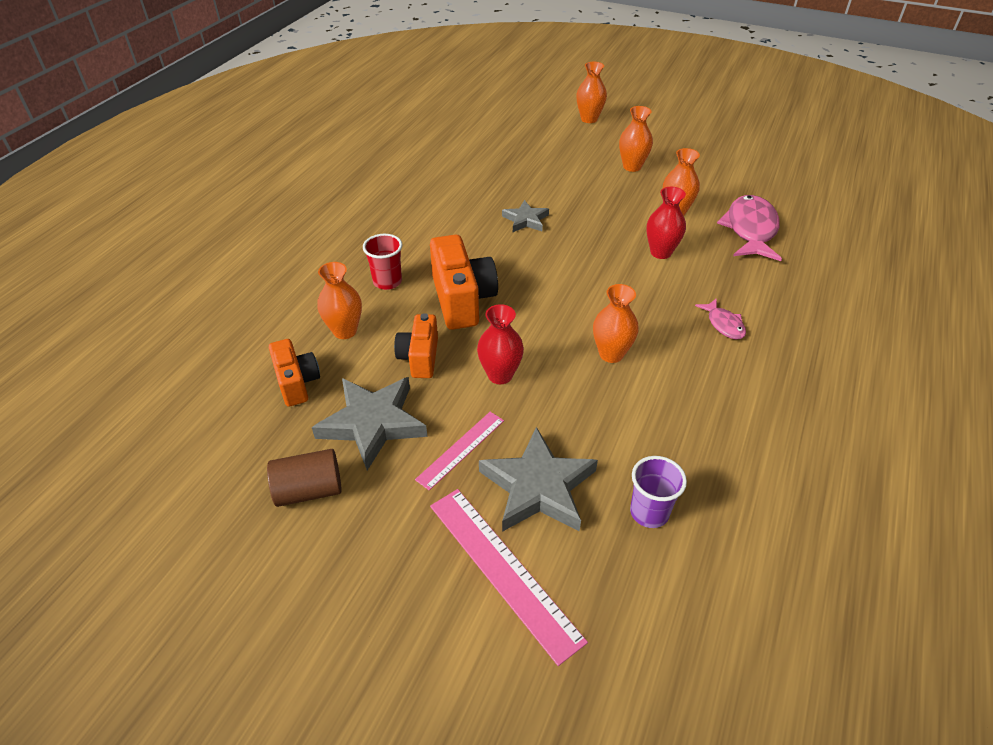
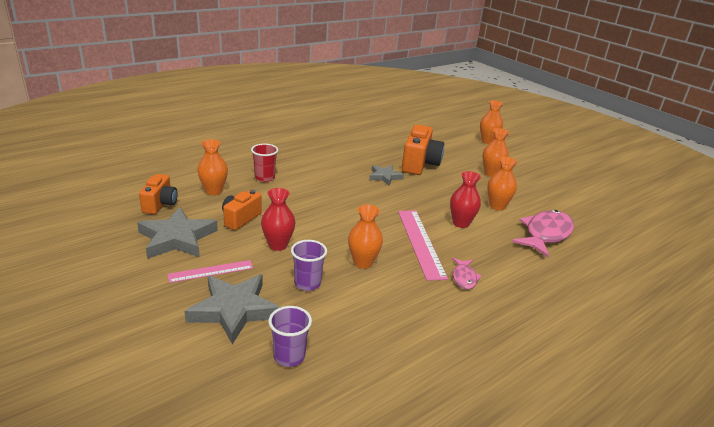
camera: 25 degrees right, 15 degrees down
brown cylinder [267,449,342,507] -> none
orange camera [430,235,498,330] -> orange camera moved to [402,125,444,175]
pink ruler [430,489,588,666] -> pink ruler moved to [398,211,448,281]
none -> purple cup [291,240,327,291]

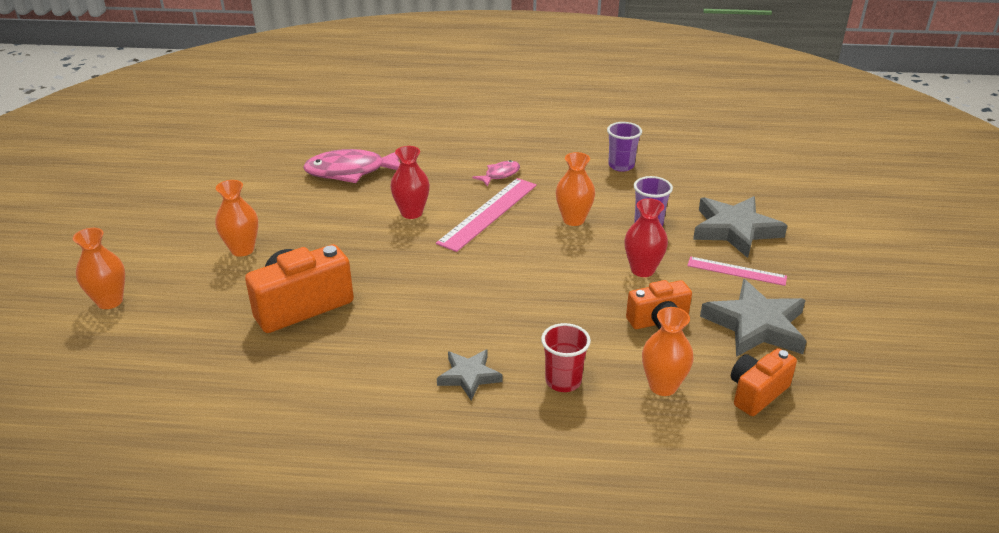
camera: 135 degrees left, 5 degrees up
purple cup [268,306,312,367] -> purple cup moved to [607,122,642,172]
grey star [369,165,404,186] -> grey star moved to [437,350,503,400]
orange vase [487,157,518,210] -> none

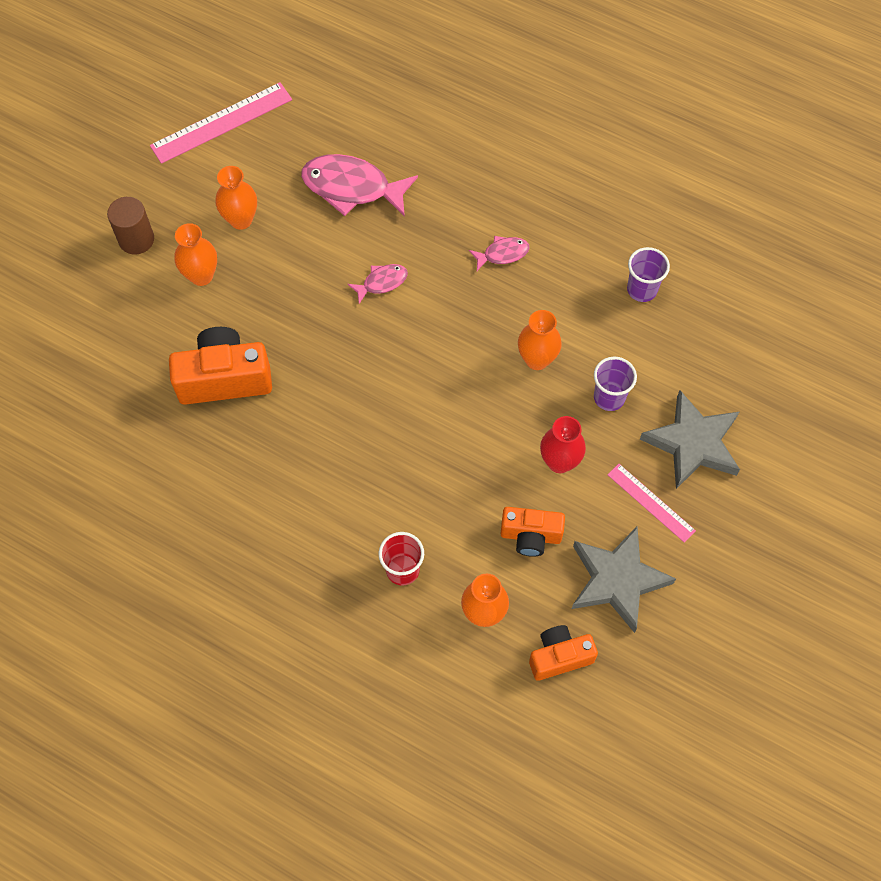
camera: 25 degrees right, 30 degrees up
orange vase [73,228,125,309] -> orange vase moved to [215,166,257,230]
red vase [390,146,430,219] -> pink fish [348,264,408,304]
pink ruler [436,178,537,252] -> pink ruler moved to [150,82,292,164]
grey star [437,350,503,400] -> none
none -> brown cylinder [107,197,154,255]

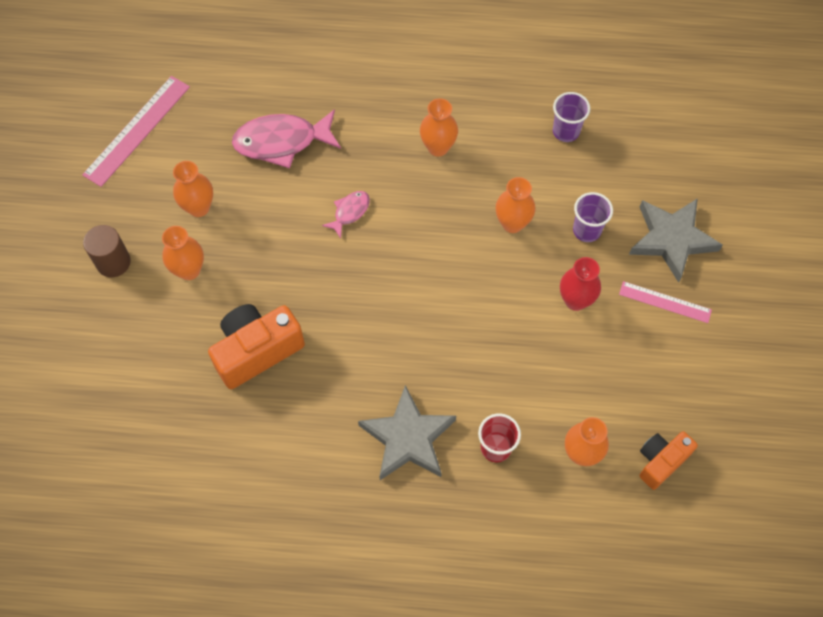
camera: 25 degrees left, 0 degrees up
pink fish [469,236,530,271] -> orange vase [420,98,458,157]
orange camera [500,507,565,557] -> none
grey star [572,527,676,633] -> grey star moved to [358,385,456,480]

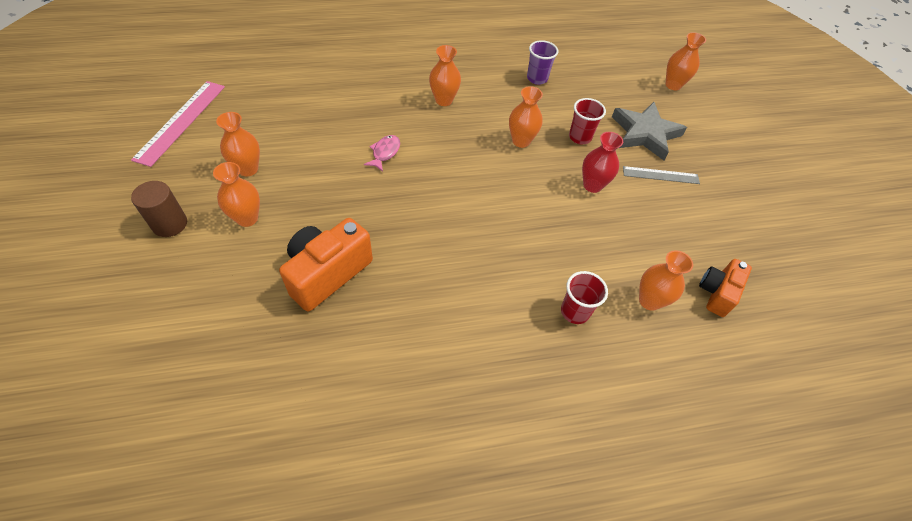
camera: 20 degrees left, 10 degrees down
pink fish [232,109,341,168] -> none
grey star [358,385,456,480] -> none
purple cup [573,192,613,242] -> red cup [569,98,606,144]
pink ruler [619,281,712,323] -> grey ruler [623,166,700,184]
none -> orange vase [665,32,706,90]

